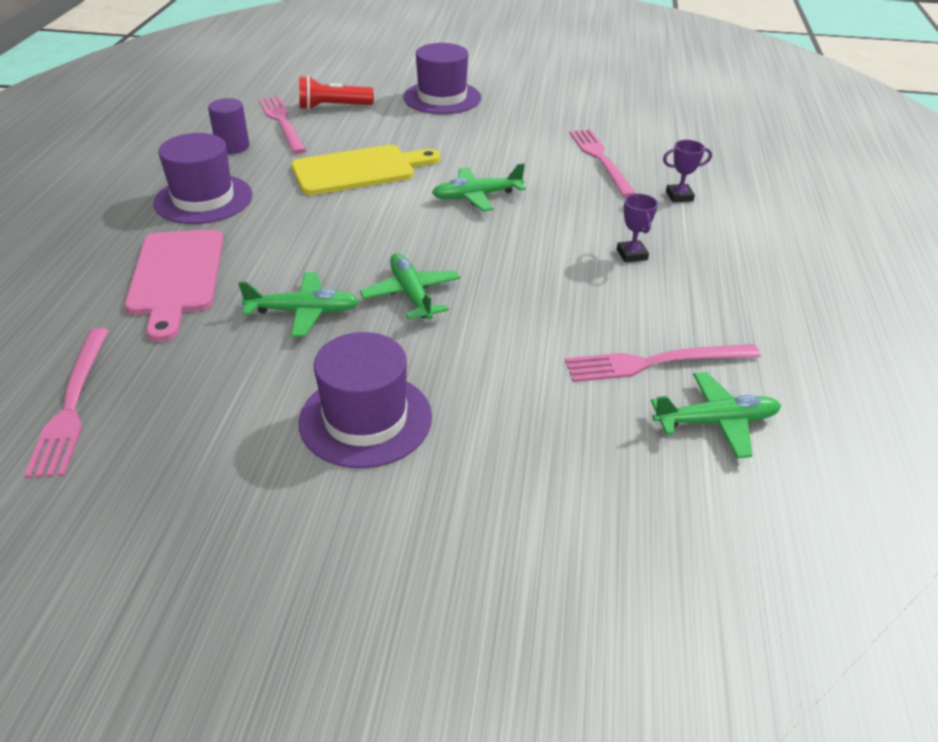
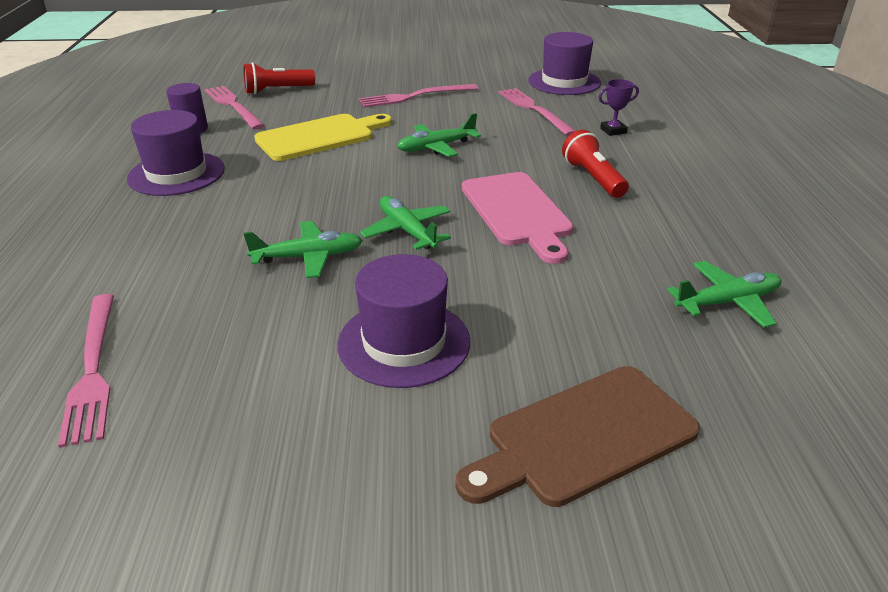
camera: 10 degrees left, 5 degrees down
pink cutting board [125,230,224,342] -> pink cutting board moved to [462,172,574,264]
purple hat [403,43,481,114] -> purple hat moved to [528,32,601,95]
pink fork [565,344,761,382] -> pink fork moved to [358,84,478,108]
purple trophy [617,194,658,262] -> red flashlight [562,130,629,198]
none -> brown cutting board [455,366,700,507]

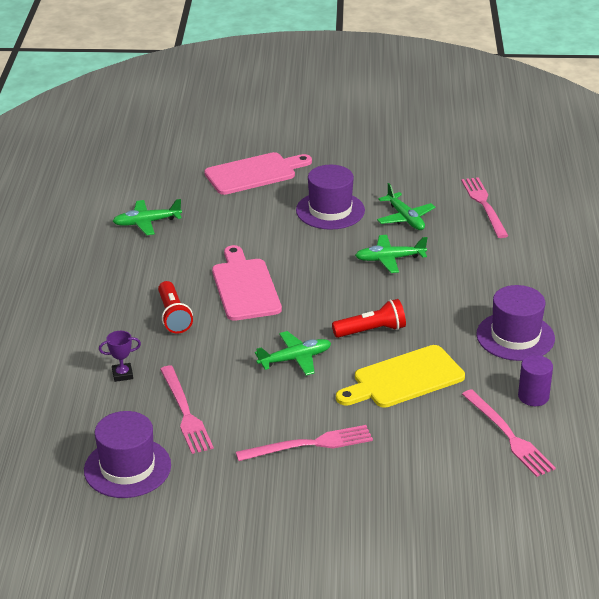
camera: 175 degrees left, 0 degrees up
red flashlight [243,62,315,94] -> red flashlight moved to [332,299,406,338]
green plane [360,196,451,250] -> green plane moved to [377,183,435,230]
brown cutting board [455,366,700,507] -> pink cutting board [204,152,312,195]

